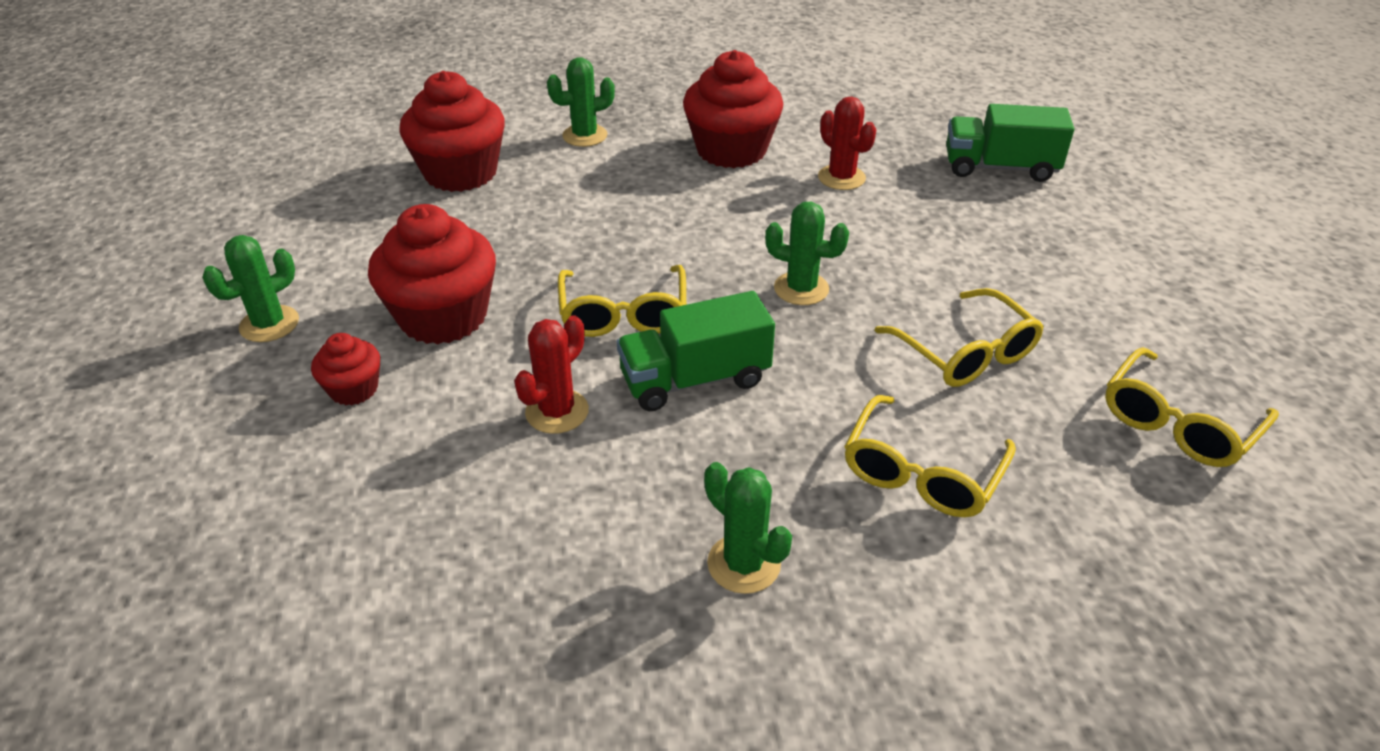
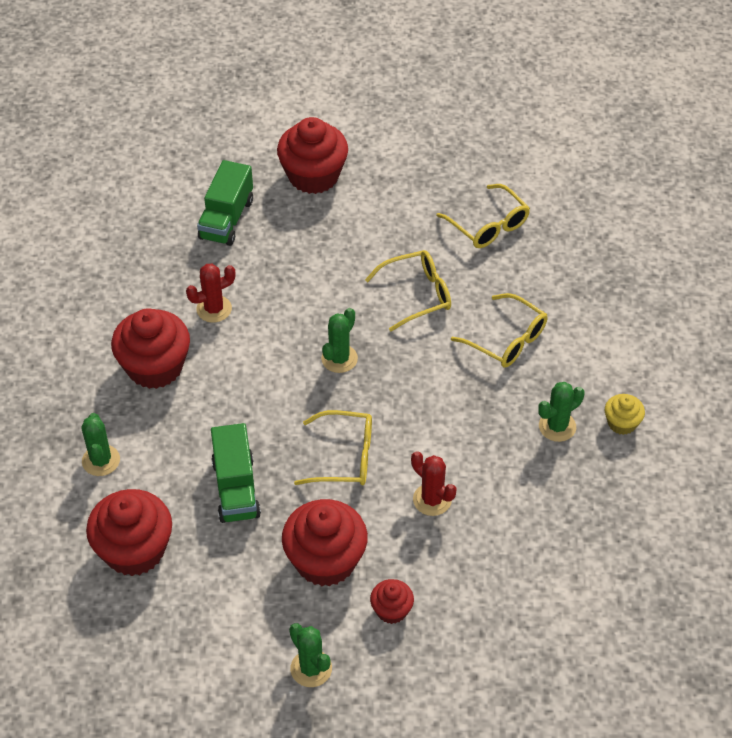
camera: 80 degrees left, 10 degrees up
green truck [617,291,775,411] -> green truck moved to [211,423,261,523]
none -> red cupcake [277,117,348,194]
none -> yellow cupcake [605,394,645,435]

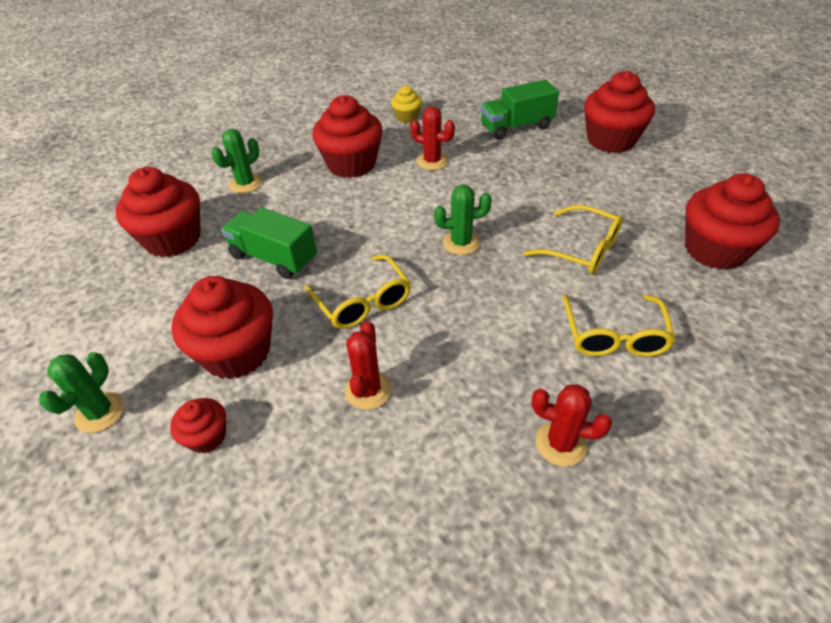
camera: 55 degrees right, 5 degrees down
green truck [211,423,261,523] -> green truck turned 75 degrees clockwise [221,207,317,279]
yellow glasses [436,184,530,248] -> red cupcake [685,173,780,270]
green cactus [538,382,585,442] -> red cactus [531,384,612,467]
yellow cupcake [605,394,645,435] -> yellow cupcake moved to [391,85,422,123]

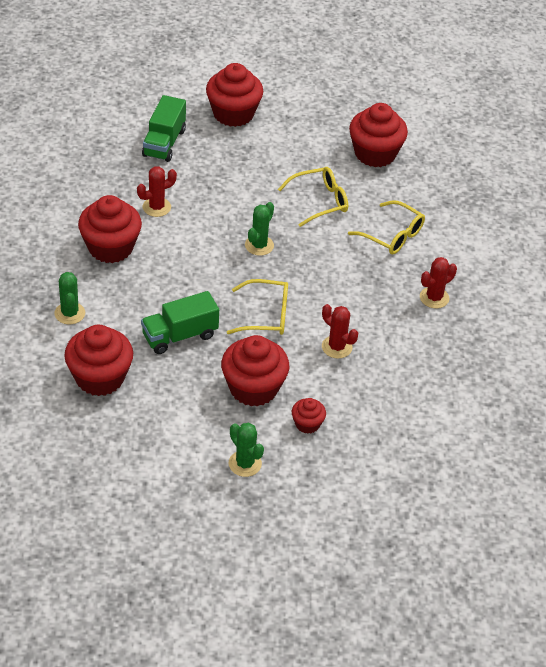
camera: 60 degrees left, 0 degrees up
yellow cupcake [391,85,422,123] -> none

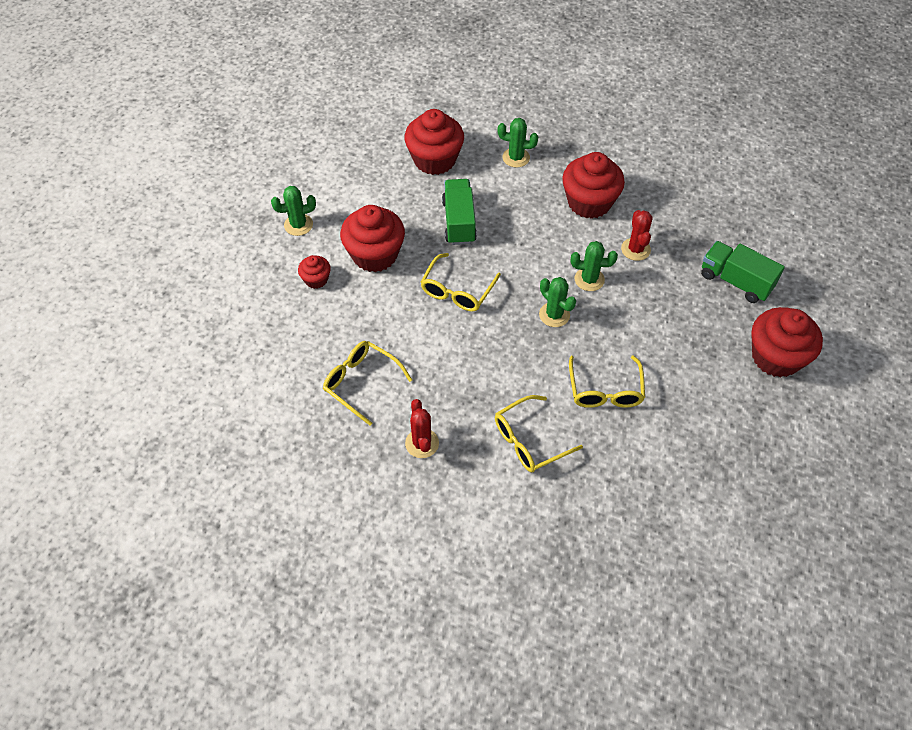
camera: 115 degrees right, 10 degrees up
red cactus [322,304,358,358] -> none
red cupcake [349,103,408,167] -> none
none -> yellow glasses [323,341,412,426]
none -> green cactus [571,241,618,291]

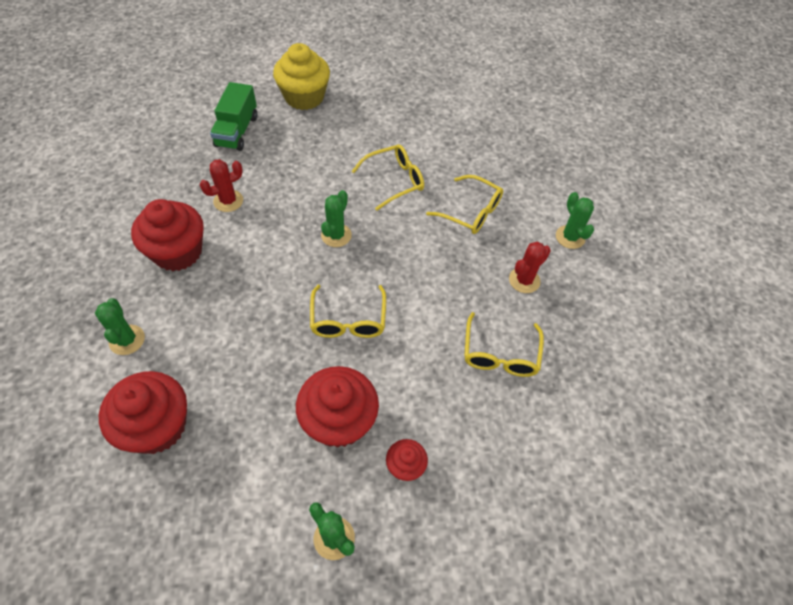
camera: 120 degrees left, 0 degrees up
yellow glasses [421,253,501,312] -> yellow glasses turned 90 degrees clockwise [310,285,386,338]
green truck [442,179,477,245] -> none
green cactus [571,241,618,291] -> green cactus moved to [556,192,594,249]
red cupcake [751,307,823,378] -> yellow cupcake [273,43,330,110]

